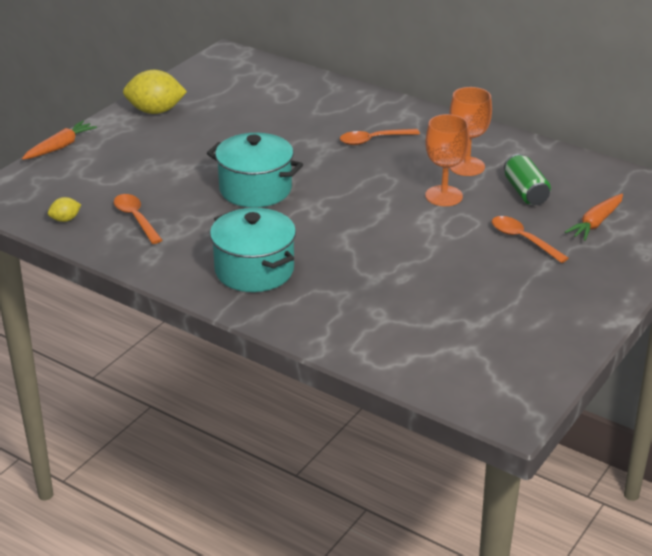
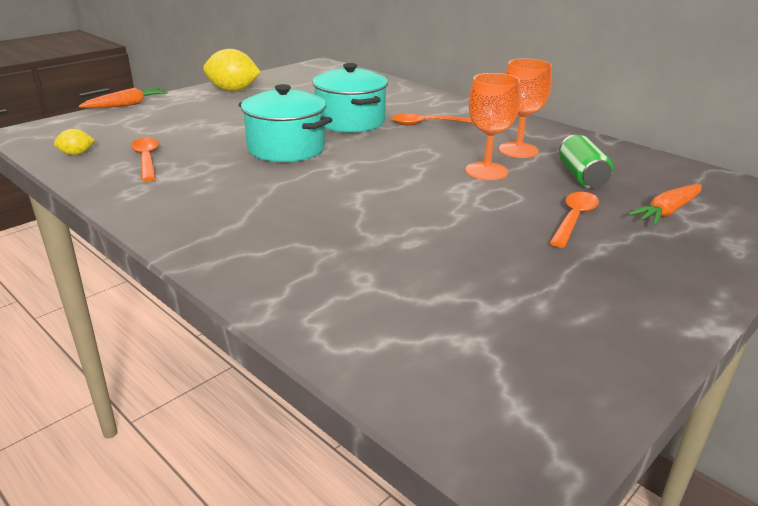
camera: 10 degrees right, 5 degrees down
turquoise pot [210,208,296,292] -> turquoise pot moved to [312,63,388,133]
orange spoon [492,216,569,263] -> orange spoon turned 60 degrees clockwise [550,192,599,248]

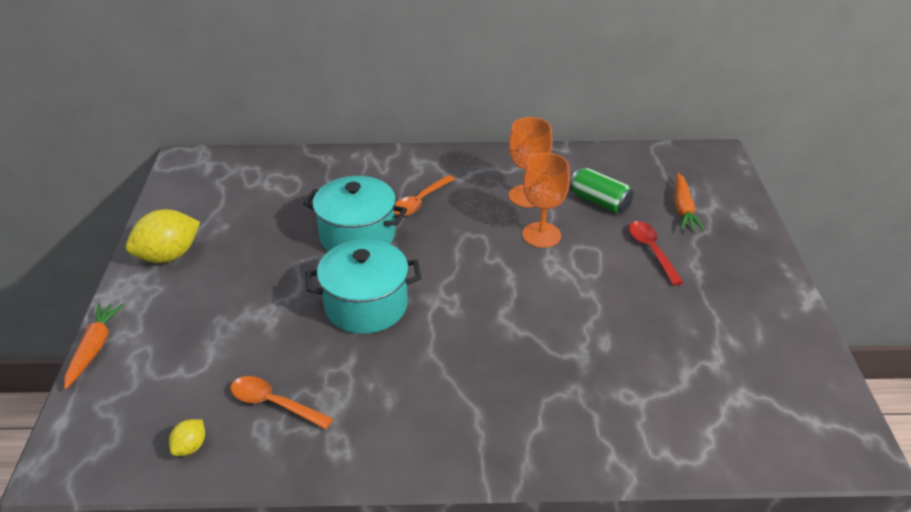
camera: 45 degrees left, 10 degrees up
orange spoon [550,192,599,248] -> red spoon [629,221,684,286]

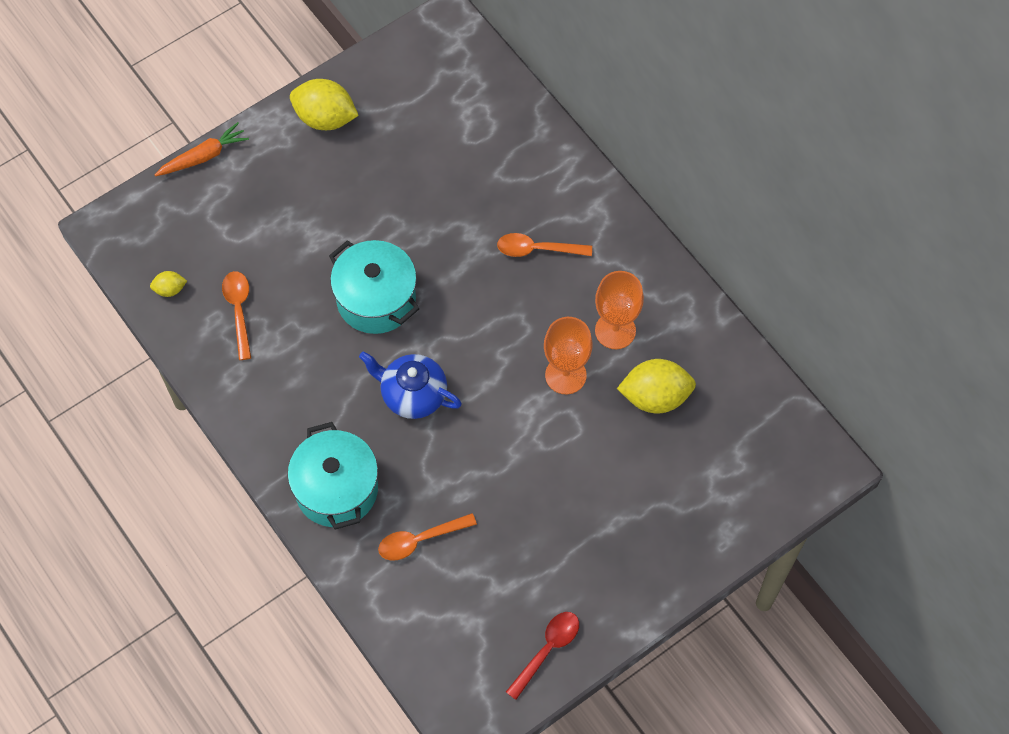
camera: 55 degrees right, 25 degrees up
turquoise pot [303,176,407,251] -> turquoise pot moved to [288,422,378,530]
green can [570,168,634,213] -> yellow lemon [617,359,696,414]
red spoon [629,221,684,286] -> red spoon moved to [506,612,579,700]
orange carrot [675,173,704,231] -> none
none -> blue teapot [359,352,462,419]
none -> orange spoon [378,513,477,560]

